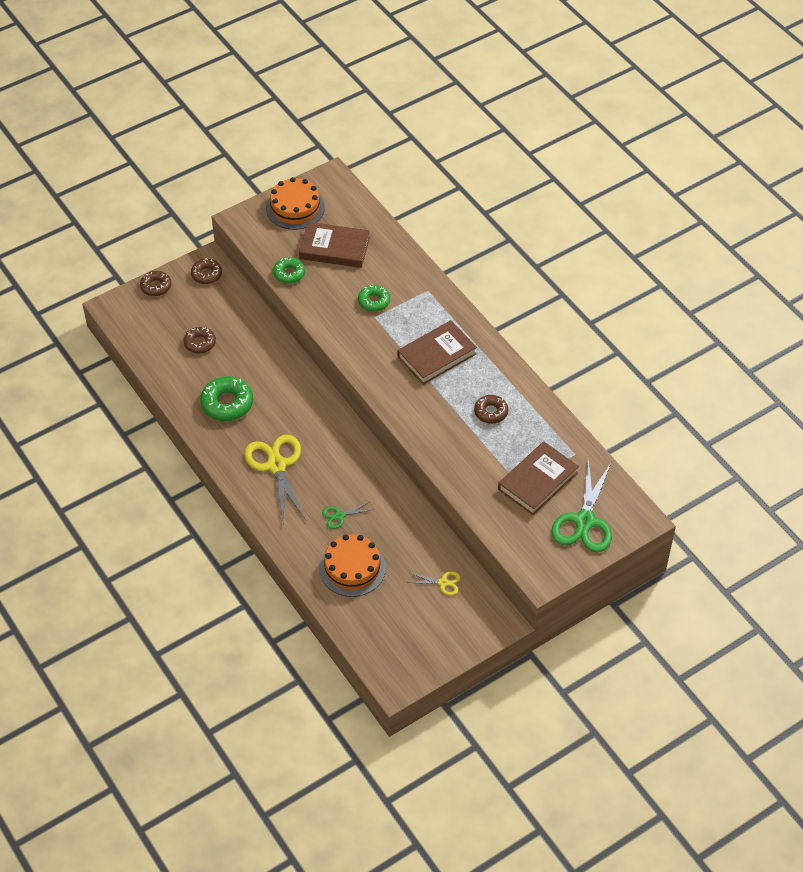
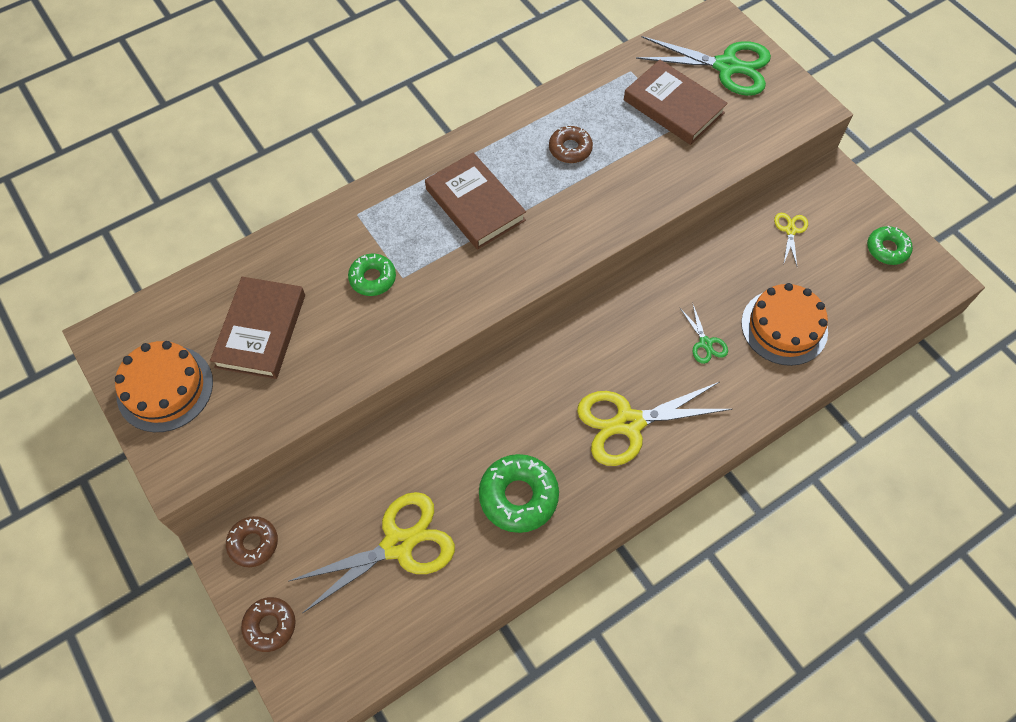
camera: 90 degrees left, 10 degrees up
brown donut [183,327,216,354] -> yellow scissors [288,492,455,614]
green donut [273,257,305,284] -> green donut moved to [867,226,913,265]

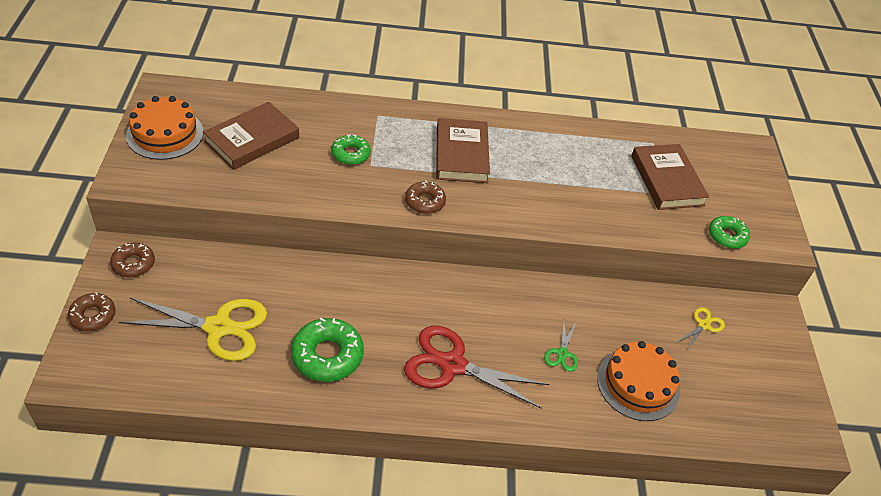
camera: 30 degrees right, 15 degrees down
brown donut [549,126,593,163] -> brown donut moved to [405,180,446,214]
yellow scissors [577,382,732,466] -> red scissors [404,325,549,408]
green scissors [636,36,771,96] -> none
green donut [867,226,913,265] -> green donut moved to [709,216,750,249]

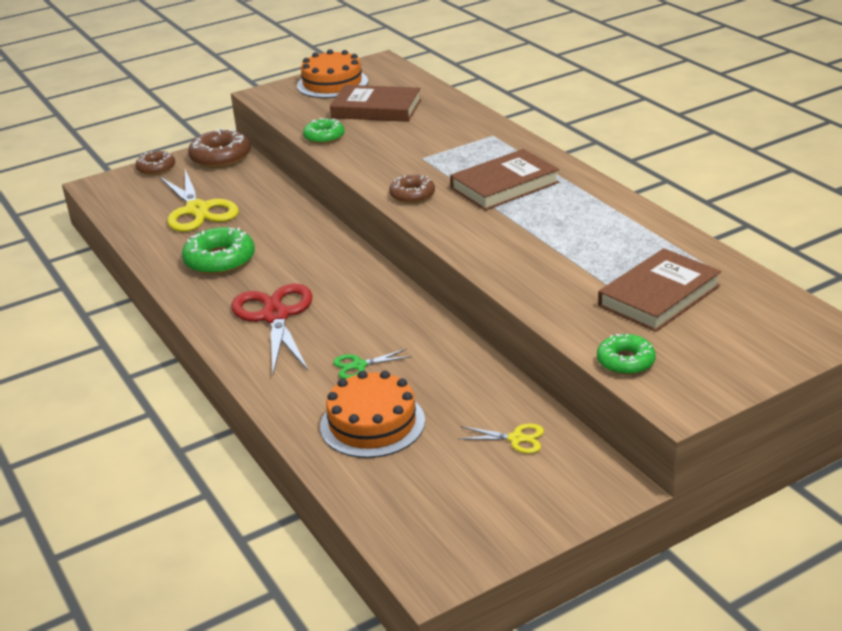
camera: 65 degrees right, 15 degrees down
brown donut [110,242,155,277] -> brown donut [188,128,251,168], size x1.60
green donut [331,134,371,165] -> green donut moved to [303,118,345,144]

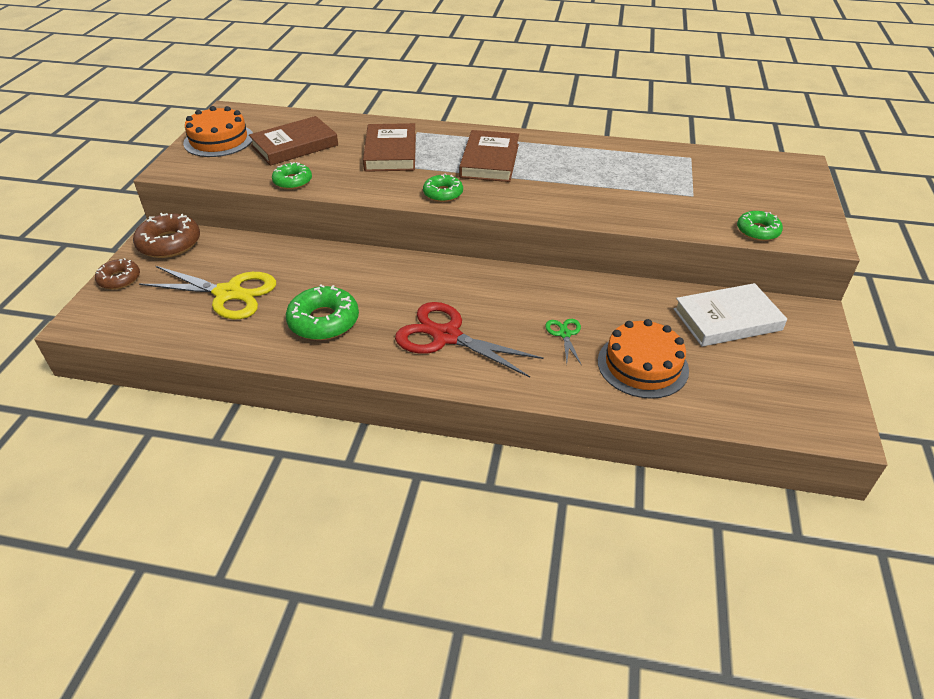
camera: 50 degrees left, 10 degrees up
green scissors [333,349,412,379] -> green scissors turned 150 degrees clockwise [545,319,582,366]
brown donut [389,175,435,203] -> green donut [423,174,463,202]
yellow scissors [458,423,544,454] -> white book [674,283,787,346]
brown book [598,248,721,332] -> brown book moved to [363,123,416,172]

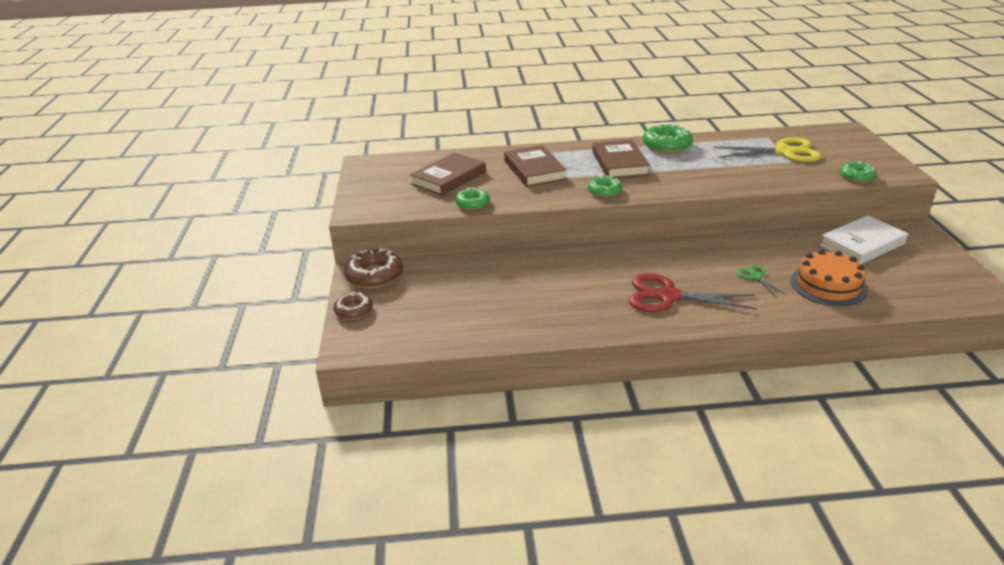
camera: 15 degrees left, 10 degrees down
yellow scissors [139,266,276,319] -> yellow scissors moved to [713,137,821,162]
orange cake [183,106,253,157] -> none
green donut [286,285,359,340] -> green donut moved to [643,123,693,153]

